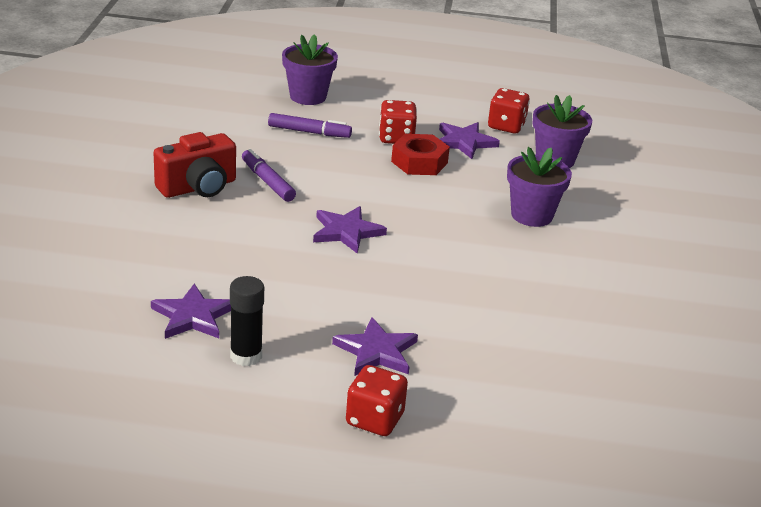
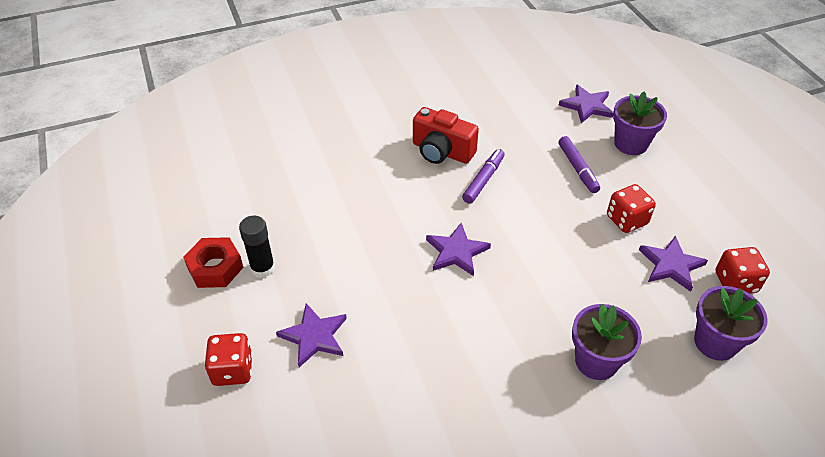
camera: 65 degrees right, 15 degrees up
purple star [151,284,231,339] -> purple star moved to [559,85,613,123]
red nut [391,134,450,175] -> red nut moved to [183,237,244,288]

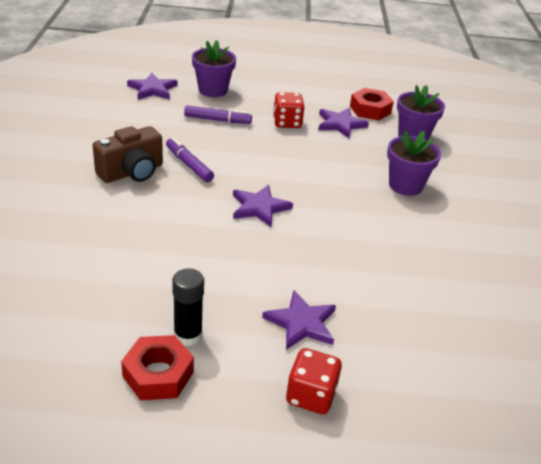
camera: 70 degrees left, 10 degrees down
red camera [413,107,479,164] -> brown camera [93,126,163,183]
red dice [715,247,770,294] -> red nut [350,88,394,120]

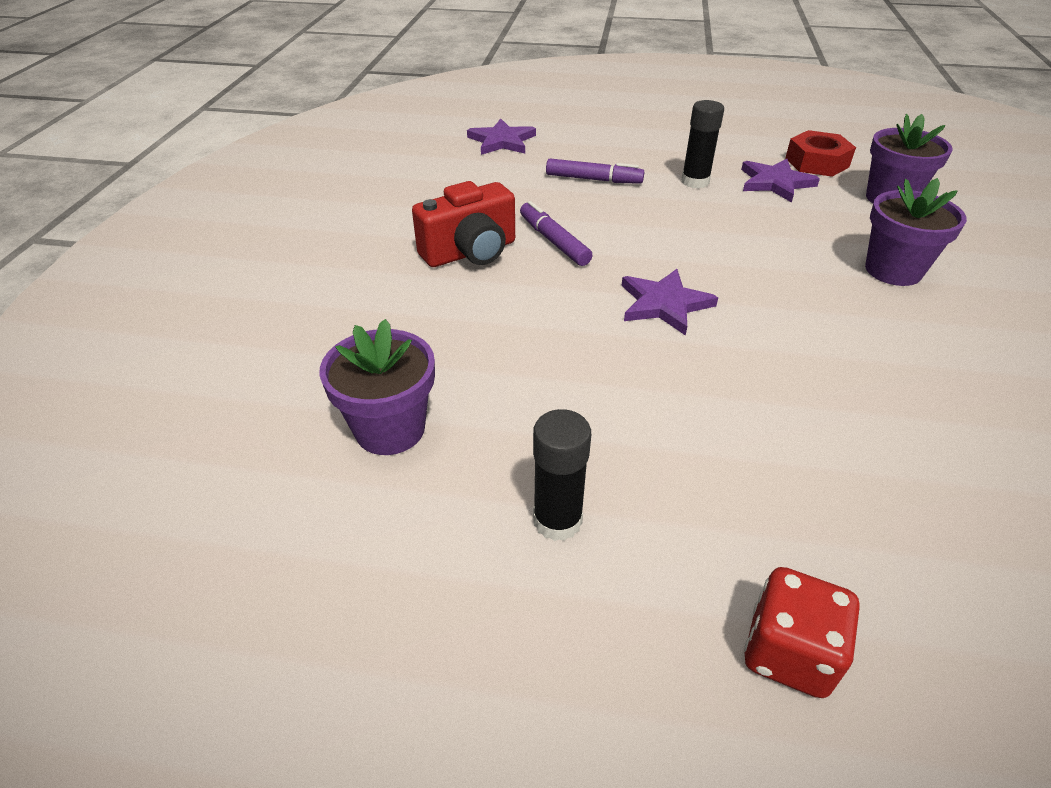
camera: 10 degrees right, 5 degrees up
brown camera [93,126,163,183] -> red camera [412,181,515,267]
red nut [121,335,194,401] -> none
purple flower pot [192,40,236,97] -> purple flower pot moved to [320,319,435,455]
purple star [262,290,336,350] -> none
red dice [273,92,304,128] -> black glue stick [681,100,724,189]

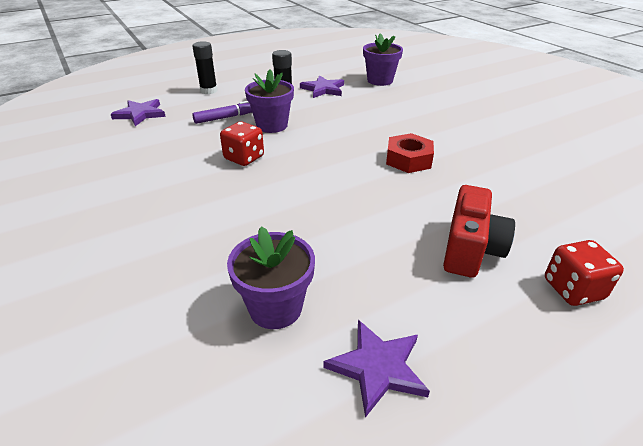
camera: 40 degrees left, 5 degrees down
red camera [412,181,515,267] -> red camera moved to [443,185,515,278]
purple marker [520,201,593,266] -> red dice [220,122,264,166]
black glue stick [533,409,591,541] -> black glue stick moved to [192,41,218,94]
purple star [622,269,718,336] -> purple star moved to [324,320,430,418]
red nut [785,130,856,177] -> red nut moved to [386,133,434,173]
purple flower pot [865,178,967,286] -> purple flower pot moved to [245,69,294,133]

